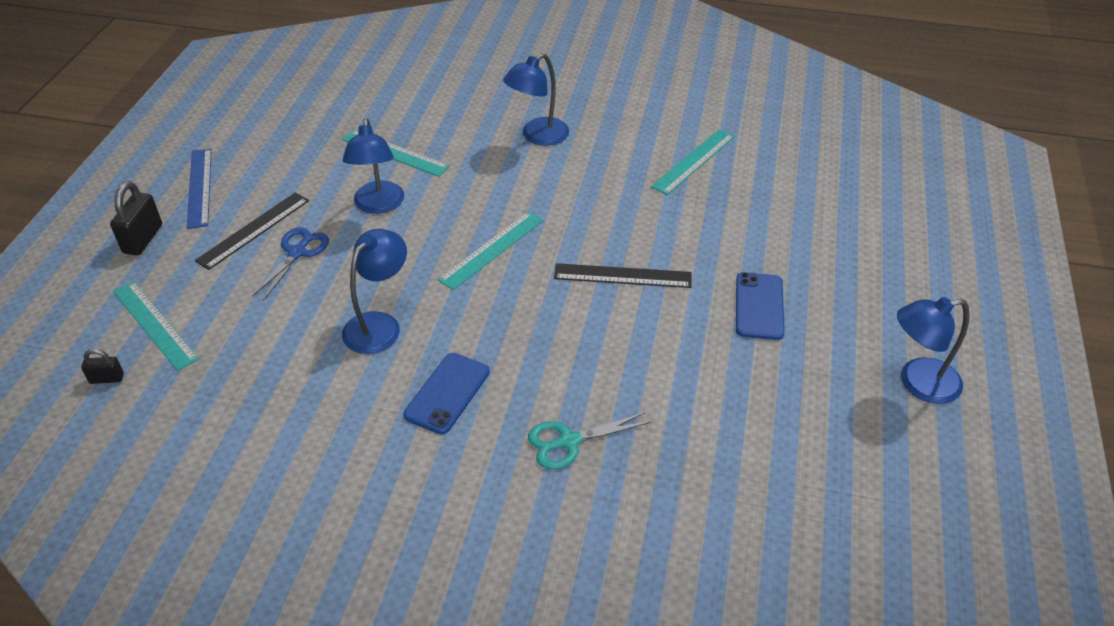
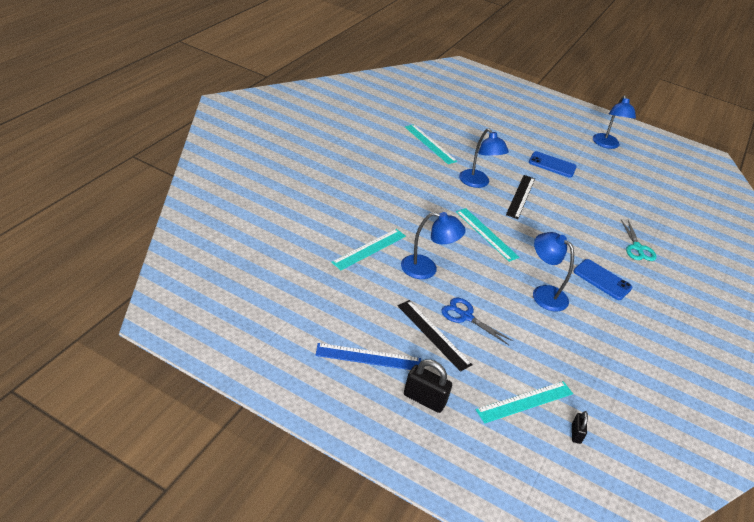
camera: 80 degrees left, 5 degrees down
blue lamp [503,53,569,146] -> blue lamp moved to [459,129,509,188]

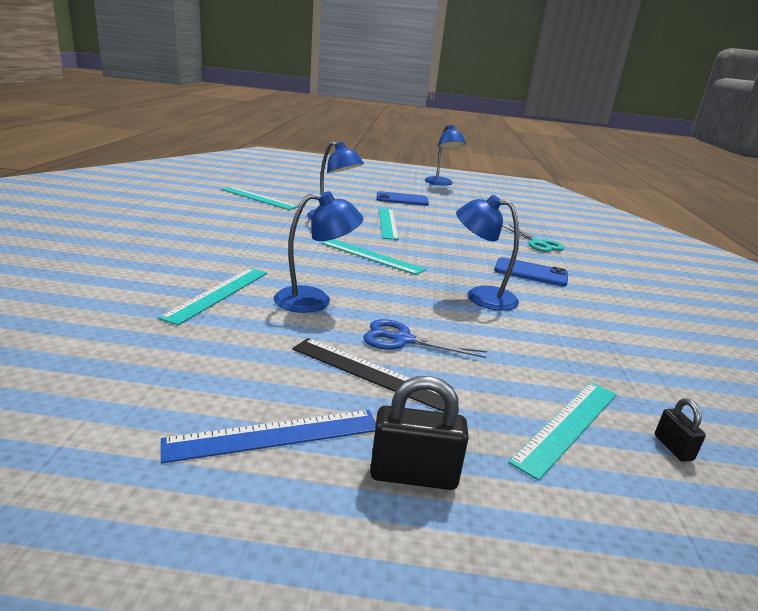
camera: 20 degrees left, 15 degrees down
black ruler [506,175,535,219] -> turquoise ruler [379,208,399,240]

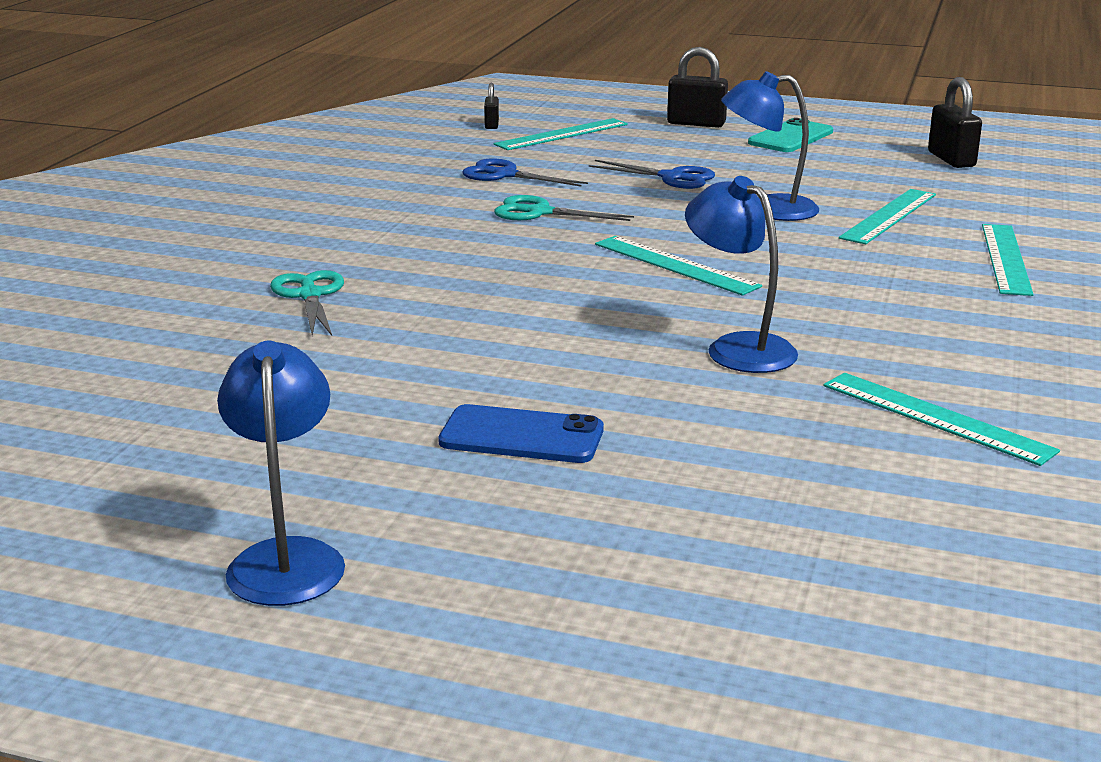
camera: 165 degrees left, 0 degrees up
blue ruler [161,410,376,464] -> turquoise phone [748,118,833,152]
black ruler [292,338,445,412] -> none
turquoise ruler [379,208,399,240] -> turquoise ruler moved to [982,224,1034,296]
blue lamp [456,195,519,311] -> turquoise scissors [494,195,634,221]
blue phone [494,257,568,286] -> none
none -> blue scissors [462,159,588,187]
none -> black padlock [928,77,982,168]

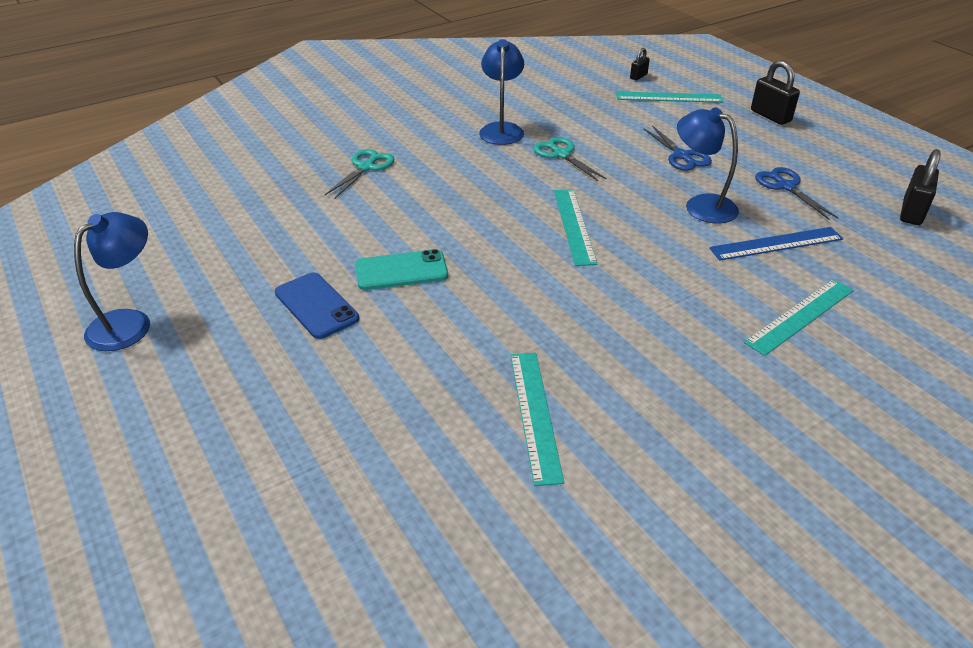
camera: 40 degrees right, 15 degrees up
blue scissors [462,159,588,187] -> blue scissors moved to [755,167,838,220]
blue lamp [685,176,798,373] -> blue lamp moved to [479,39,524,145]
turquoise phone [748,118,833,152] -> turquoise phone moved to [355,249,448,290]
turquoise ruler [839,189,936,244] -> blue ruler [709,227,843,261]

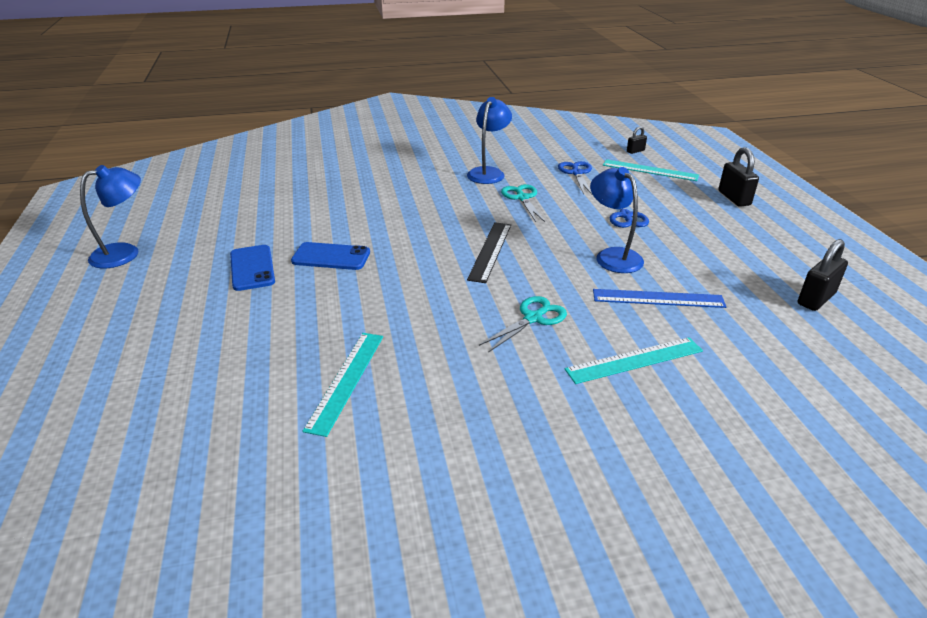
camera: 20 degrees right, 5 degrees down
turquoise scissors [325,149,395,199] -> turquoise scissors moved to [479,296,567,353]
turquoise phone [355,249,448,290] -> blue phone [291,242,370,270]
turquoise ruler [554,189,597,266] -> black ruler [467,222,511,283]
blue scissors [755,167,838,220] -> blue scissors moved to [558,161,592,194]

